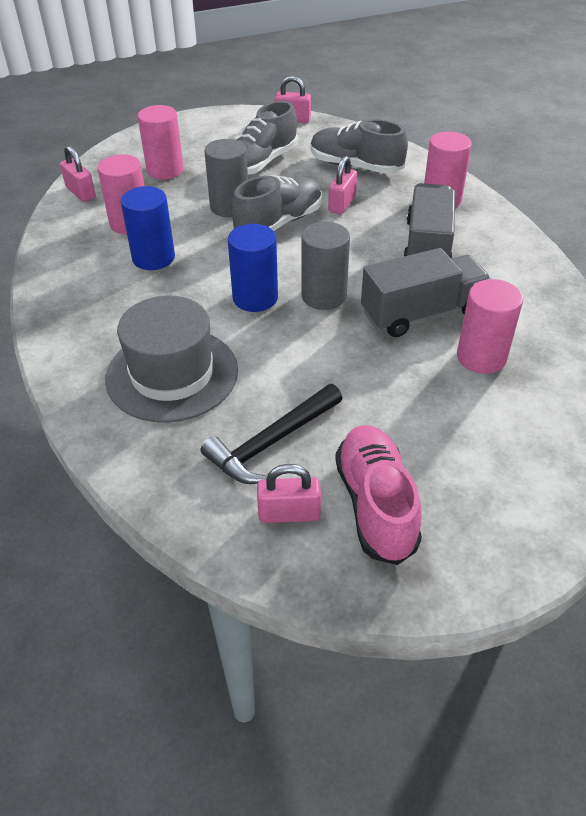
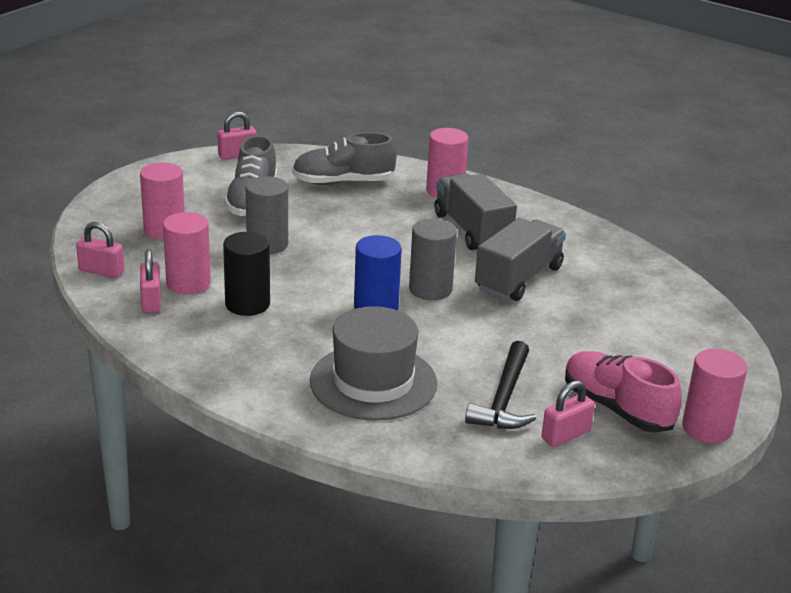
camera: 35 degrees left, 15 degrees down
blue cylinder [121,186,175,270] -> black cylinder [223,232,270,316]
grey shoe [231,175,322,231] -> none
pink padlock [328,156,357,214] -> pink padlock moved to [140,249,161,313]
pink cylinder [457,279,523,374] -> pink cylinder moved to [682,348,747,443]

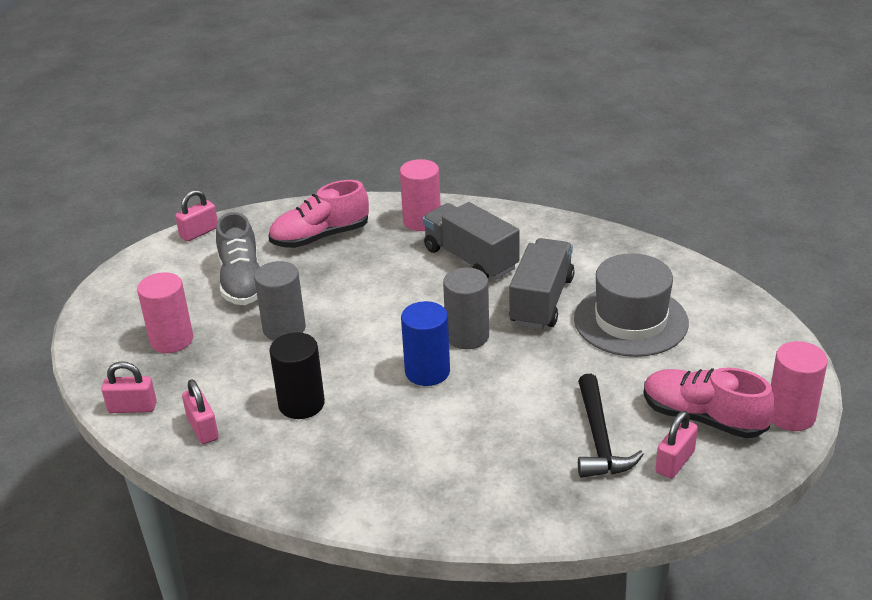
camera: 15 degrees left, 5 degrees up
pink cylinder [163,212,211,295] -> none
grey shoe [292,132,397,185] -> pink shoe [268,180,369,248]
grey hat [310,306,437,421] -> grey hat moved to [574,253,689,357]

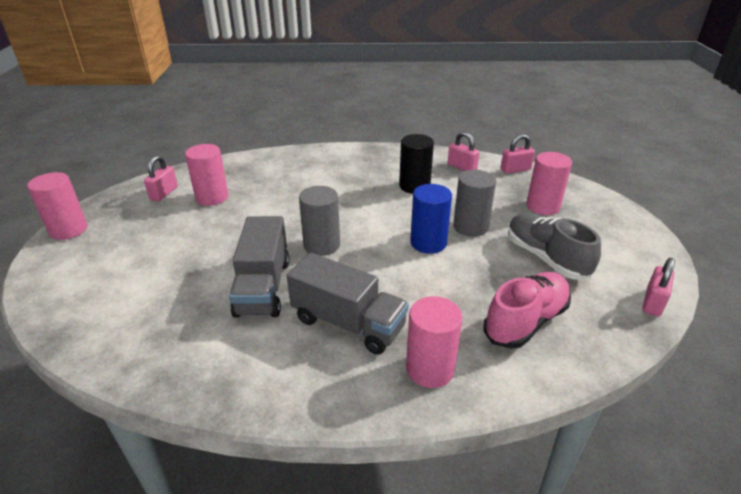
camera: 160 degrees right, 0 degrees up
blue cylinder [401,301,450,386] -> blue cylinder moved to [410,184,452,254]
grey hat [574,253,689,357] -> none
black hammer [578,374,644,478] -> pink cylinder [185,144,228,206]
pink shoe [643,368,775,438] -> none

